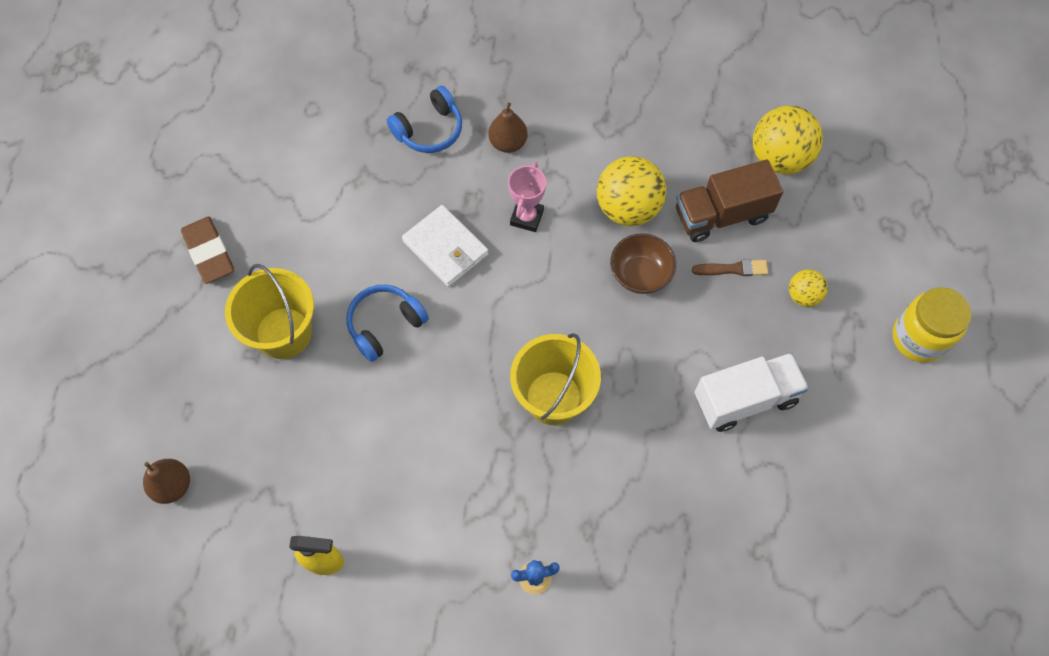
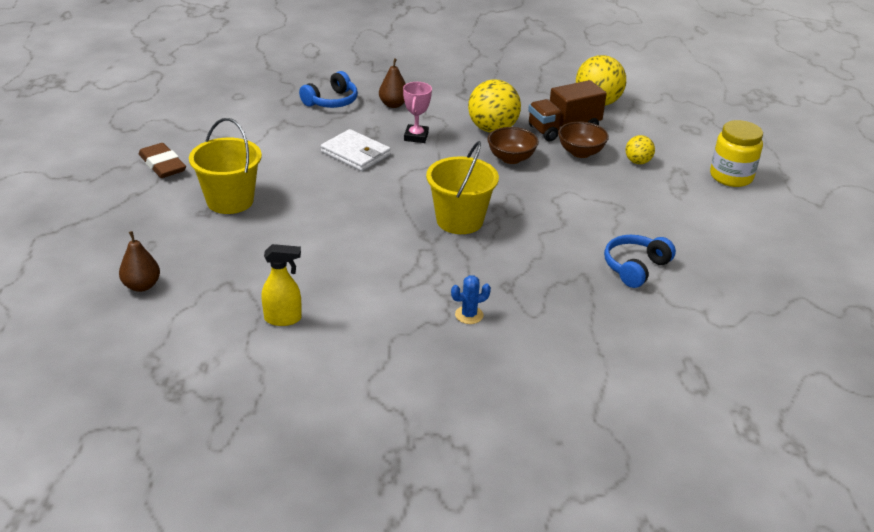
camera: 10 degrees left, 30 degrees down
blue headphones [347,285,429,362] -> blue headphones moved to [604,235,676,288]
brown brush [692,259,768,276] -> brown bowl [558,121,609,158]
white truck [694,353,809,432] -> none

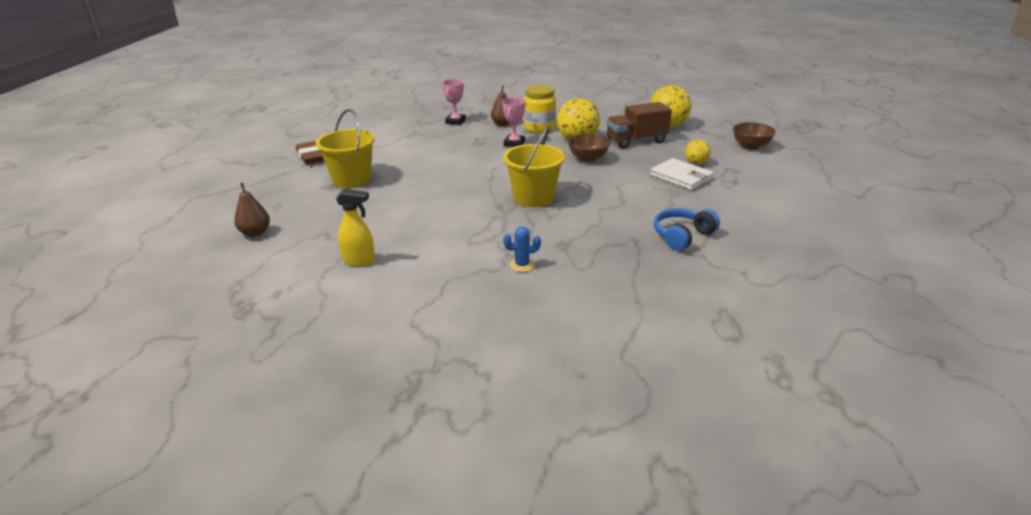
camera: 10 degrees right, 5 degrees down
blue headphones [299,71,358,108] -> pink trophy [442,79,466,125]
white wallet [321,129,391,171] -> white wallet moved to [650,158,714,190]
brown bowl [558,121,609,158] -> brown bowl moved to [733,122,776,150]
yellow jar [710,120,763,187] -> yellow jar moved to [523,85,556,133]

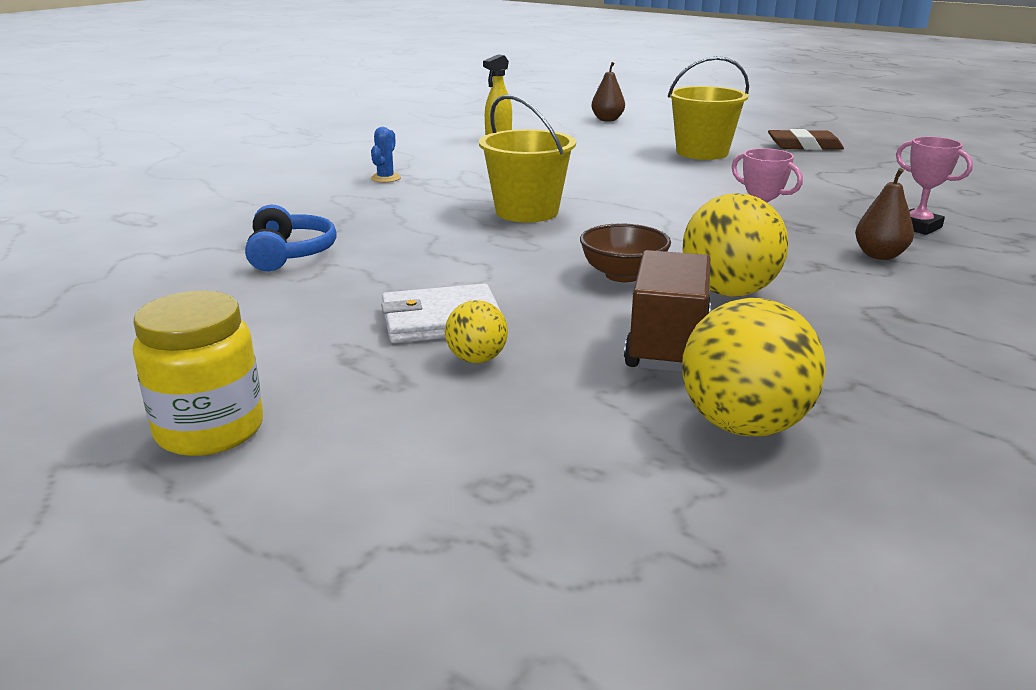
camera: 120 degrees right, 5 degrees down
yellow jar [523,85,556,133] -> yellow jar moved to [133,291,263,456]
brown bowl [733,122,776,150] -> none

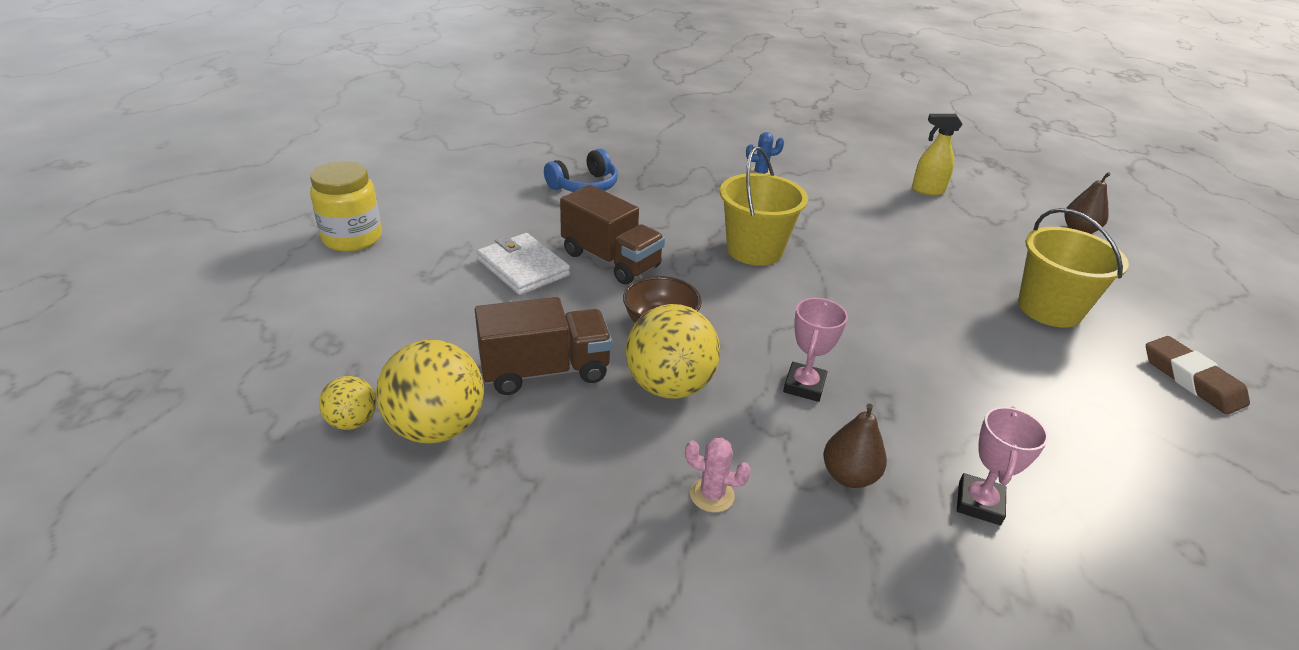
camera: 60 degrees right, 10 degrees up
yellow ball [445,300,508,363] -> yellow ball moved to [319,376,376,430]
none -> brown truck [560,185,665,284]
none -> pink cactus [685,438,751,512]

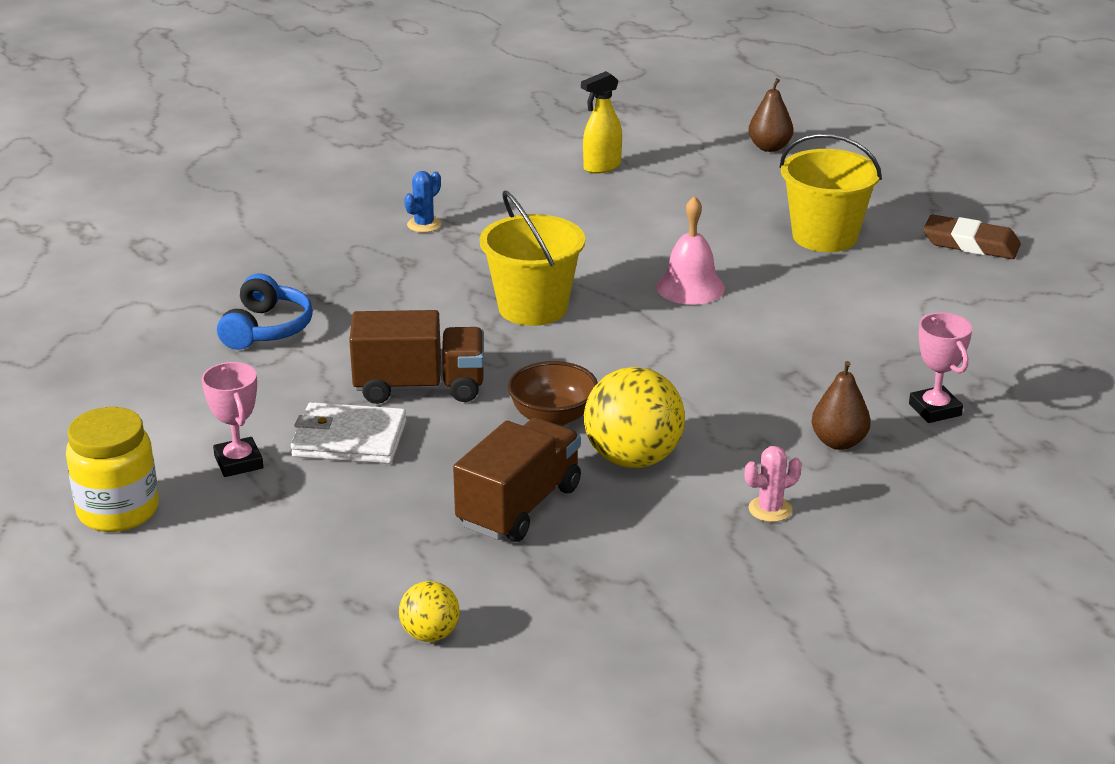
camera: 40 degrees left, 5 degrees down
yellow ball [376,340,484,443] -> none
pink trophy [783,298,848,402] -> pink trophy moved to [202,362,263,477]
none -> pink bell [656,196,725,305]

